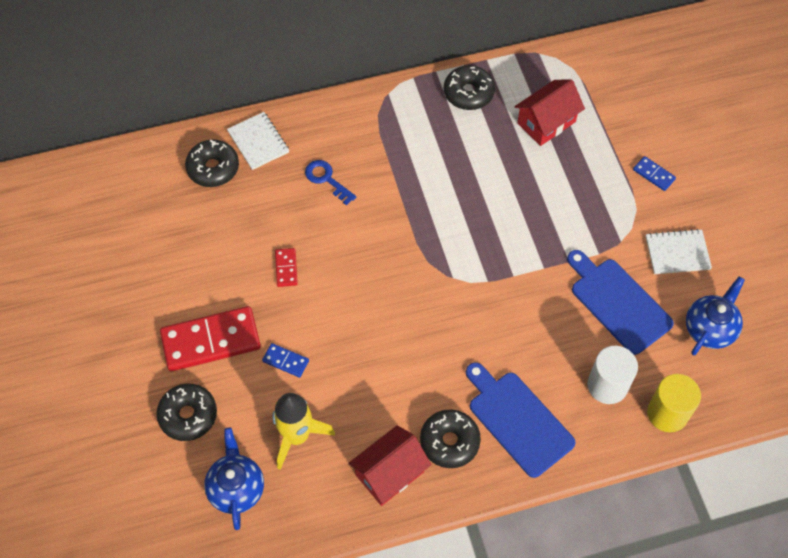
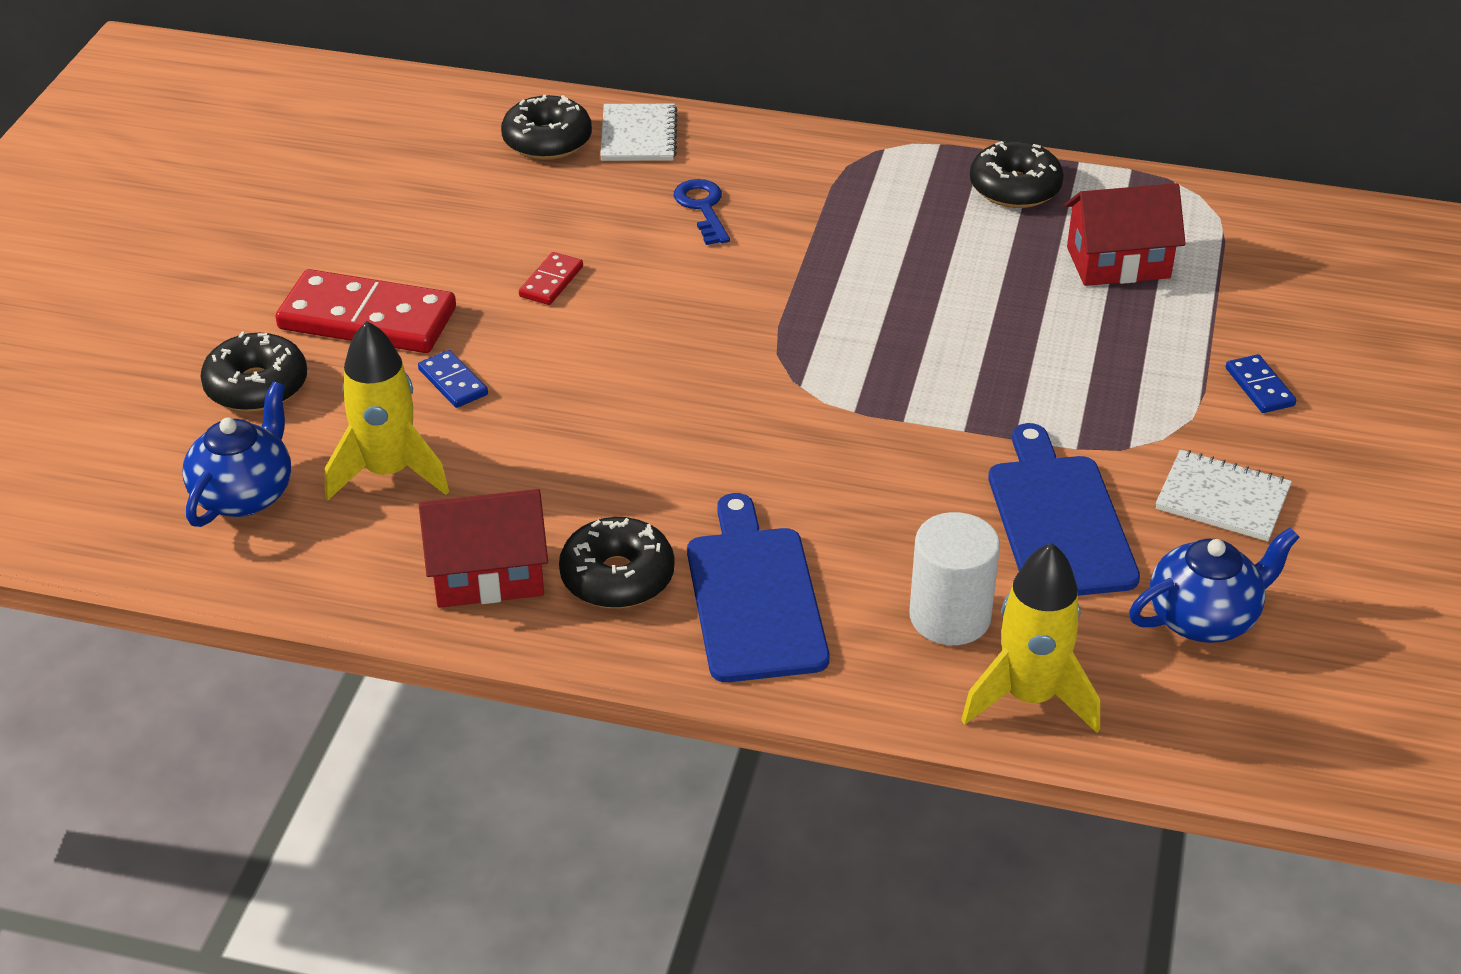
camera: 30 degrees right, 20 degrees down
yellow cylinder [647,374,701,432] -> yellow rocket [961,543,1100,733]

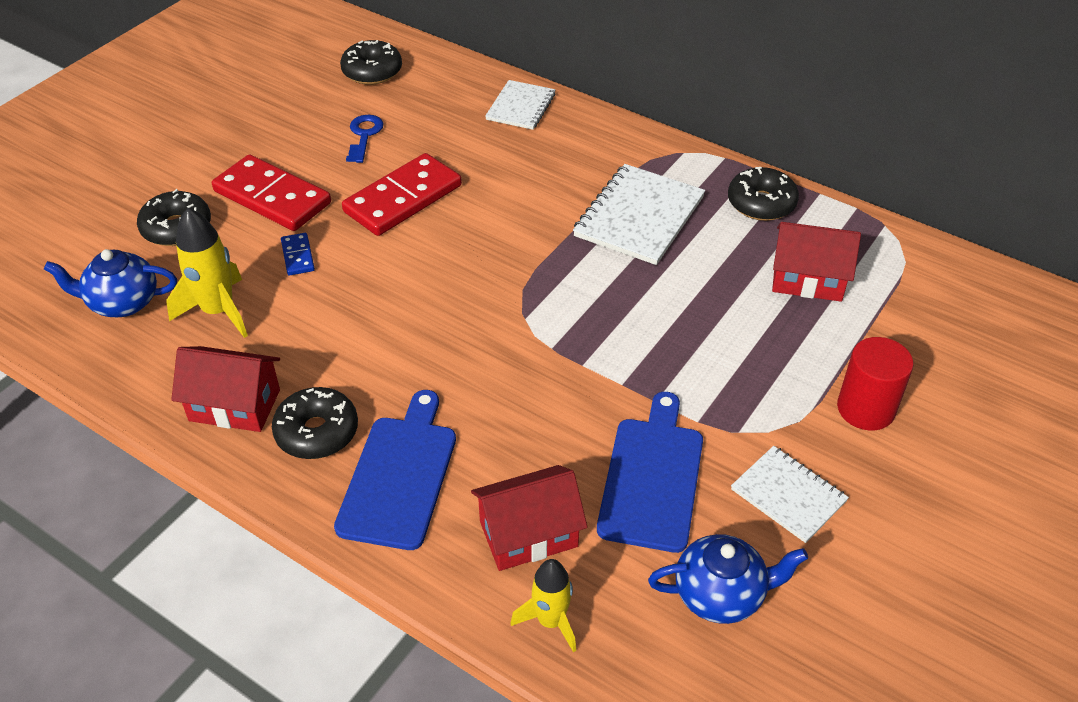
camera: 20 degrees right, 5 degrees up
blue teapot [183,382,291,527] -> blue teapot turned 135 degrees counterclockwise [44,249,177,317]
black donut [501,95,592,160] -> black donut moved to [340,40,402,85]
red domino [519,252,583,305] -> red domino [342,153,462,236], size x2.20
blue key [674,179,730,245] -> blue key moved to [346,115,384,163]
white cylinder [909,512,1000,645] -> red house [471,465,587,571]
yellow rocket [961,543,1100,733] -> yellow rocket [511,559,576,652], size x0.66
blue domino [1226,354,1296,413] -> red cylinder [837,337,914,431]
none -> white notebook [573,164,705,265]

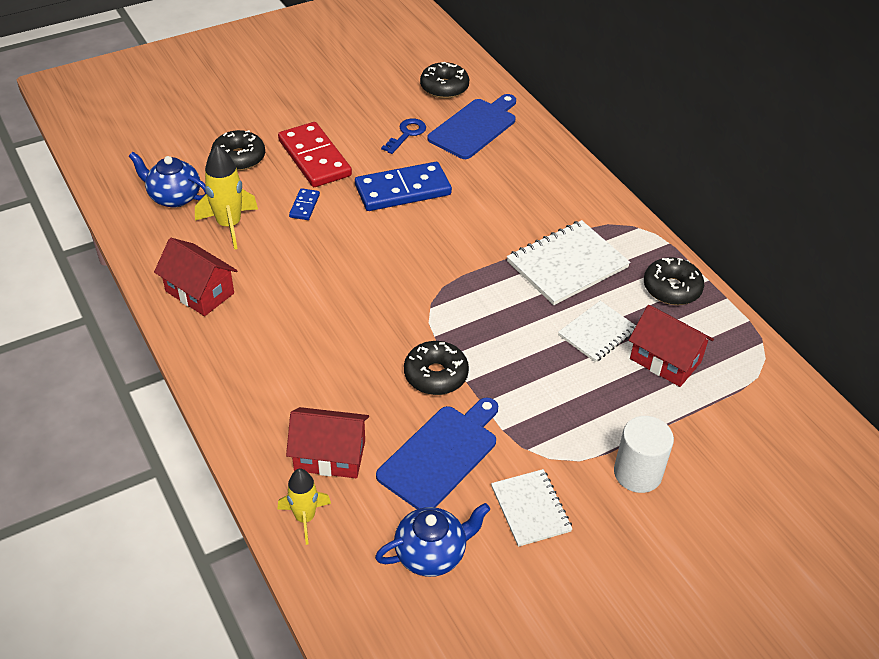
camera: 25 degrees right, 0 degrees up
black donut [272,387,358,459] -> black donut moved to [404,341,469,395]
blue cutting board [334,390,456,550] -> blue cutting board moved to [427,94,516,159]
red domino [342,153,462,236] -> blue domino [355,162,452,211]
white notebook [485,80,556,130] -> white notebook moved to [558,301,636,362]
blue teapot [648,534,808,624] -> blue teapot turned 45 degrees counterclockwise [375,503,490,577]
red cylinder [837,337,914,431] -> white cylinder [614,416,674,493]

